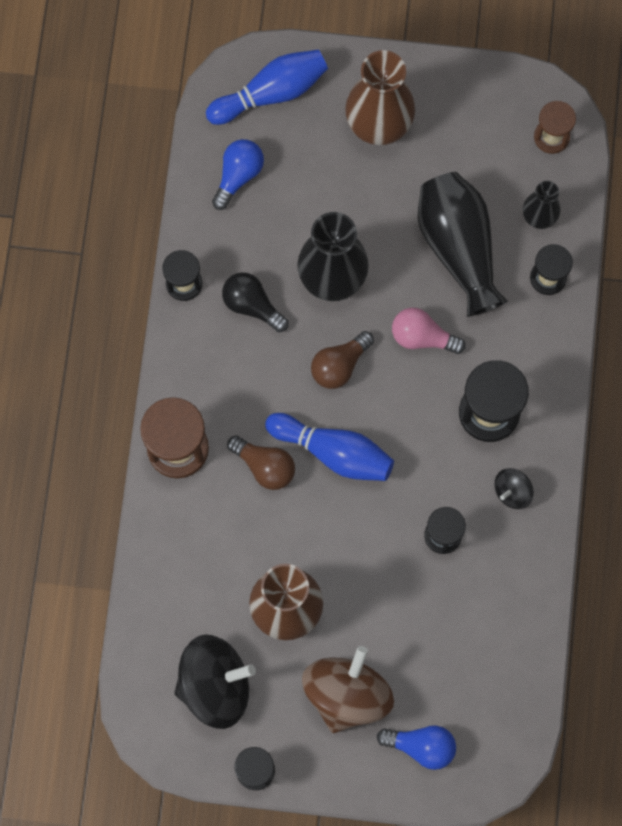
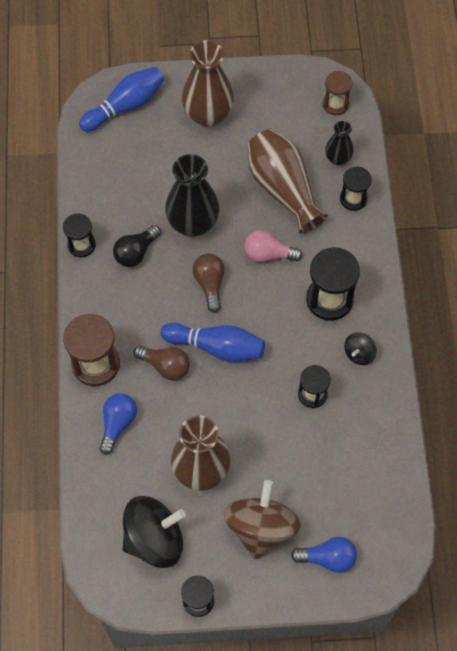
camera: 10 degrees left, 10 degrees down
blue light bulb [212,139,264,210] -> blue light bulb moved to [99,393,137,455]
black light bulb [222,272,289,332] -> black light bulb turned 75 degrees counterclockwise [113,225,161,267]
brown light bulb [311,331,374,389] -> brown light bulb turned 135 degrees clockwise [192,253,225,313]
black vase [418,172,508,317] -> brown vase [248,129,328,233]

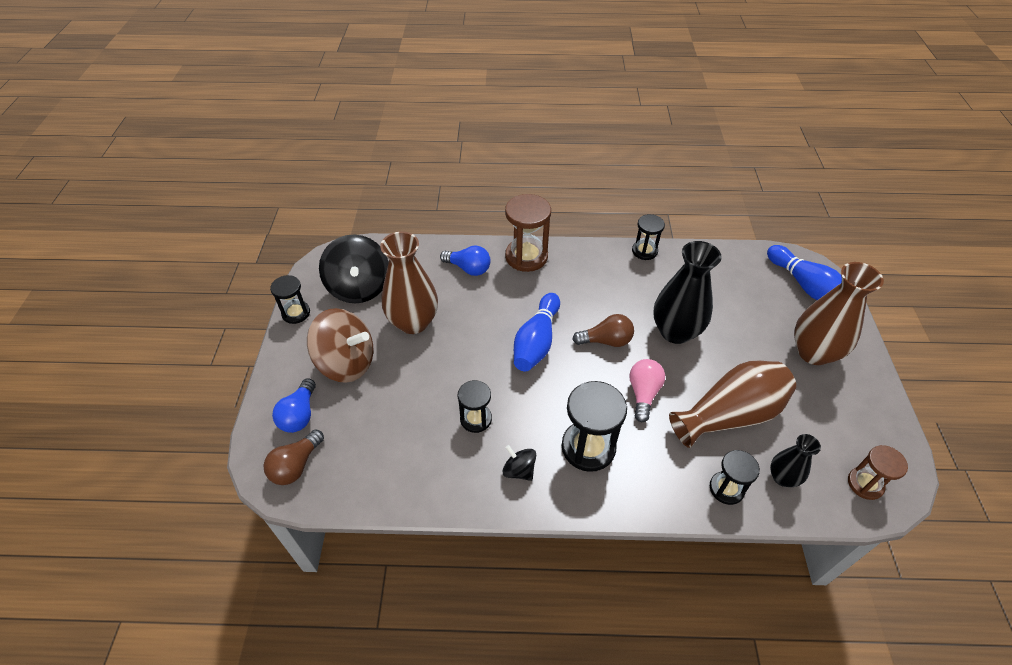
camera: 95 degrees right, 15 degrees down
black light bulb [113,225,161,267] -> none
brown light bulb [133,346,190,380] -> brown light bulb moved to [263,430,324,485]

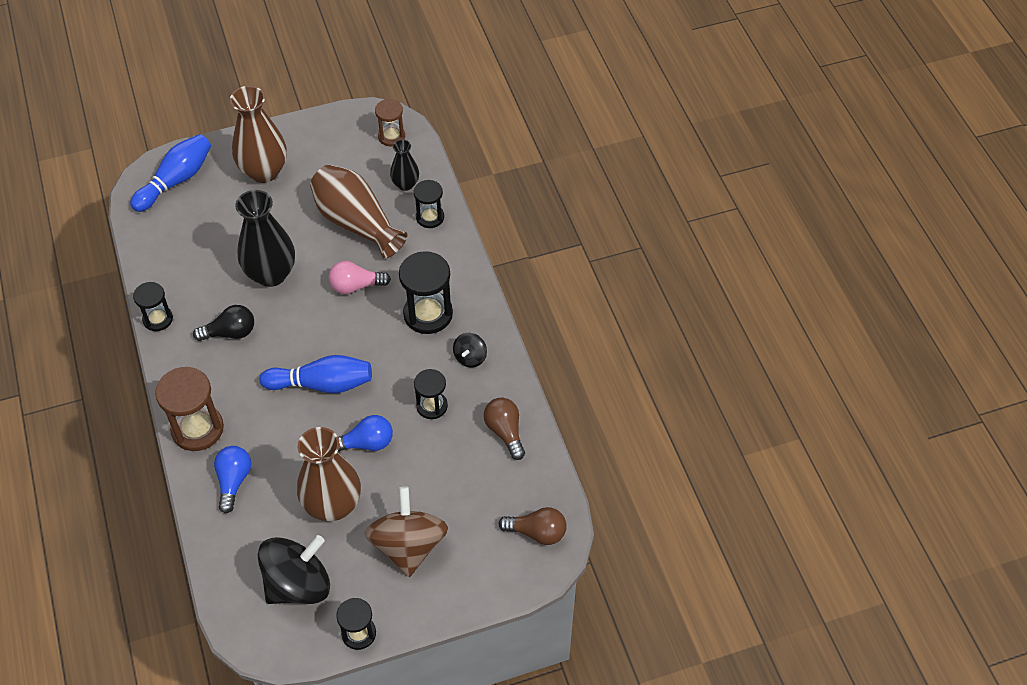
camera: 110 degrees left, 5 degrees up
blue light bulb [272,378,316,433] -> blue light bulb moved to [337,415,393,452]
brown light bulb [572,314,634,347] -> brown light bulb moved to [484,398,525,460]
none -> black light bulb [193,305,254,341]

